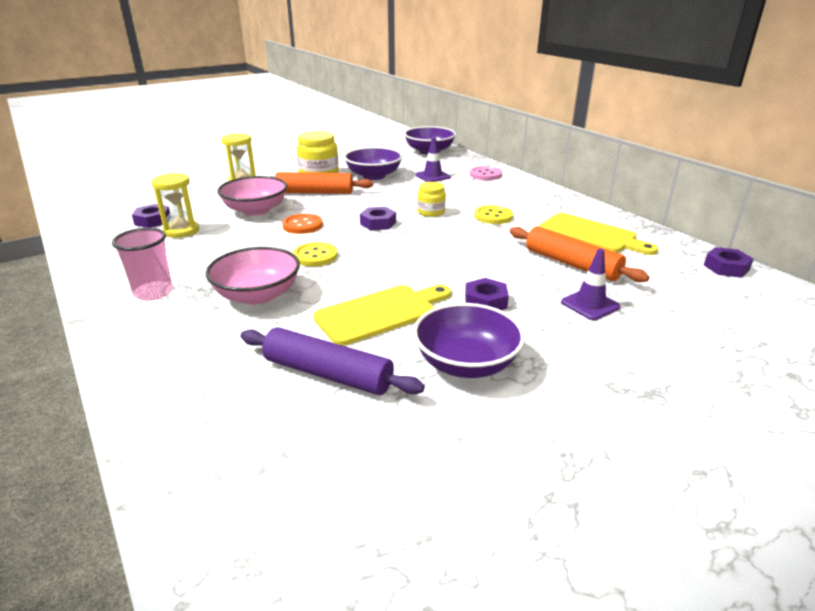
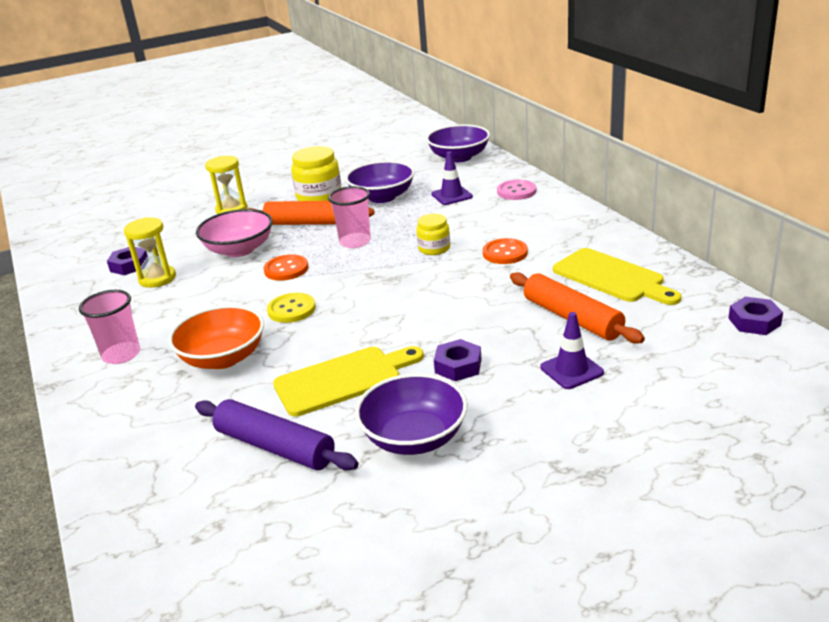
camera: 10 degrees right, 0 degrees up
pink bowl [206,247,300,305] -> orange bowl [168,305,264,369]
purple nut [360,207,396,230] -> none
yellow button [474,205,513,224] -> orange button [483,238,528,264]
none -> pink cup [328,186,371,248]

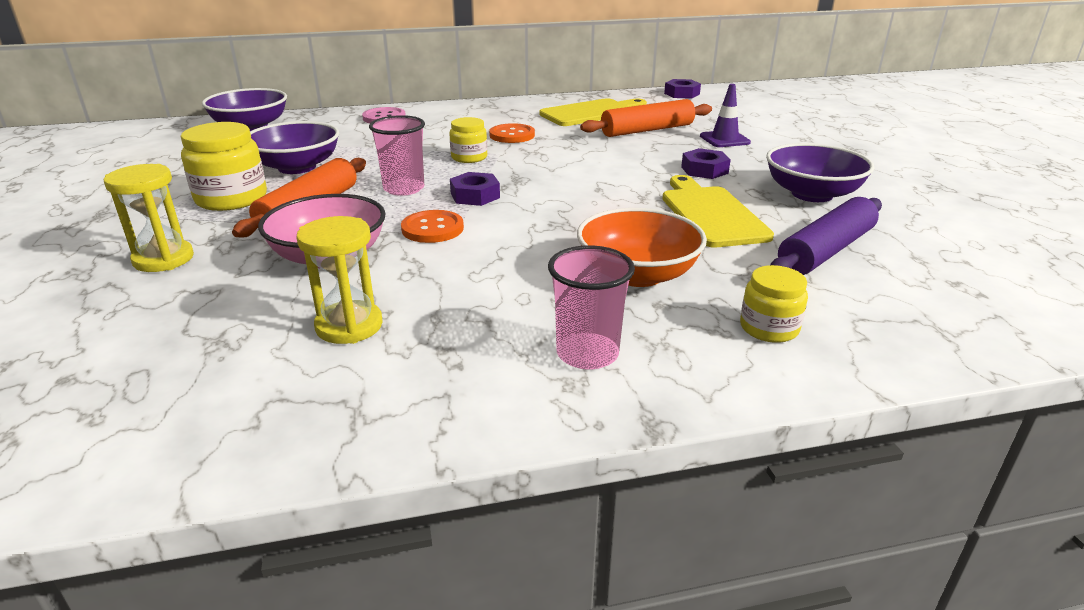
camera: 80 degrees left, 0 degrees up
purple nut [107,247,147,275] -> purple nut moved to [450,172,500,206]
yellow button [267,293,316,323] -> none
purple traffic cone [431,152,473,205] -> none
none -> yellow jar [740,265,808,343]

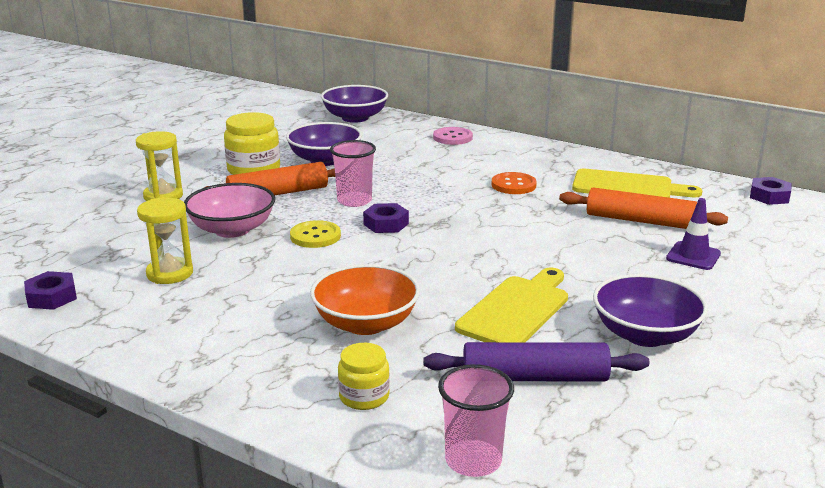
camera: 45 degrees right, 5 degrees down
orange button [401,210,464,243] -> yellow button [290,220,341,248]
yellow jar [449,117,487,163] -> none
pink cup [548,245,635,370] -> pink cup moved to [438,364,514,477]
purple nut [681,148,731,179] -> purple nut moved to [24,271,77,310]

